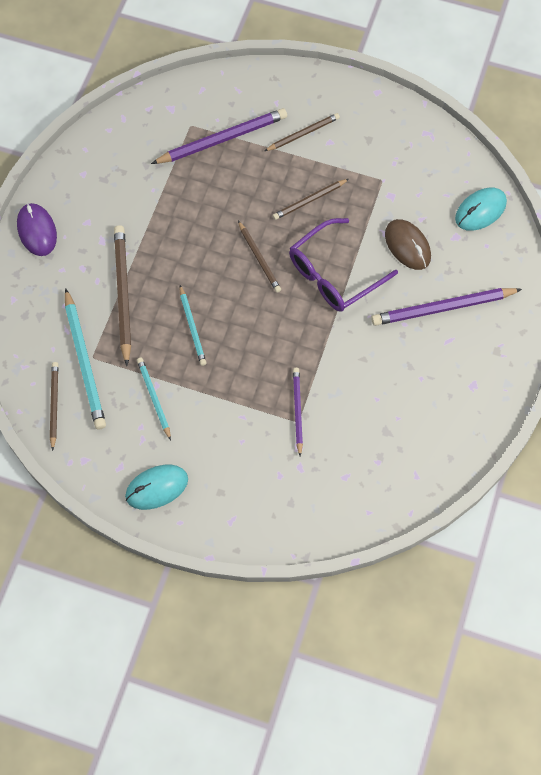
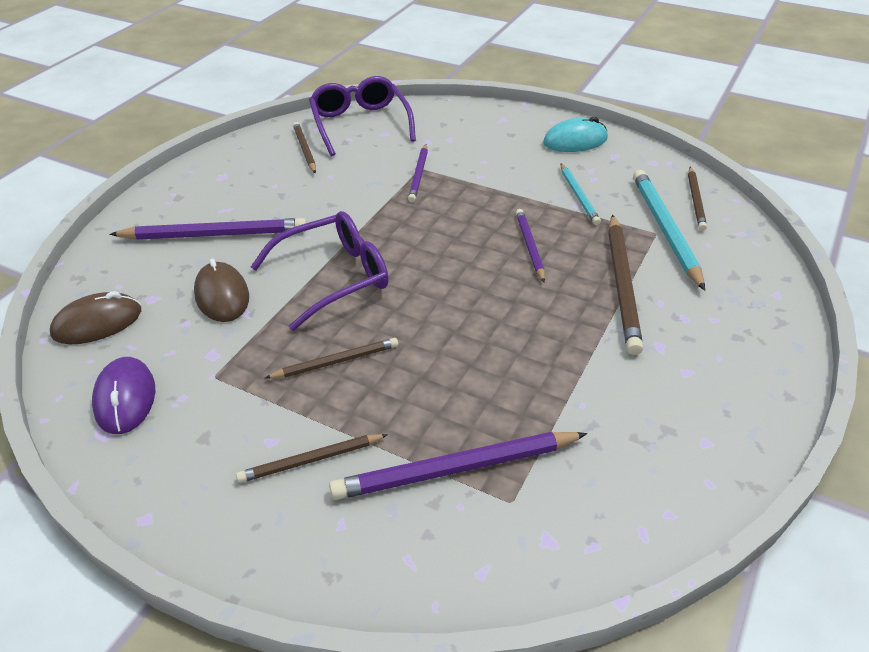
camera: 170 degrees left, 25 degrees down
purple mouse [17,203,57,256] -> purple mouse moved to [92,357,155,434]
turquoise pencil [180,285,206,366] -> purple pencil [516,209,545,283]
brown pencil [238,220,281,293] -> brown pencil moved to [293,122,316,173]
turquoise mouse [455,188,507,231] -> brown mouse [50,291,141,344]
none -> purple glasses [309,76,416,156]

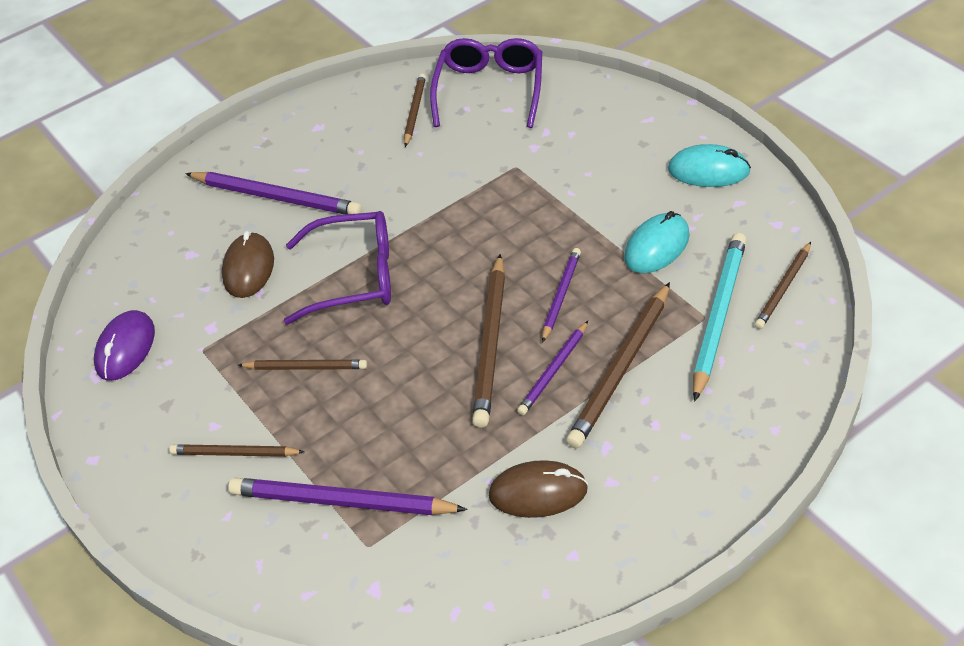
camera: 30 degrees right, 5 degrees up
brown mouse [50,291,141,344] -> brown mouse moved to [489,460,588,518]
purple pencil [408,144,428,202] -> purple pencil moved to [517,321,588,415]
turquoise pencil [560,163,601,225] -> turquoise mouse [624,211,690,273]
none -> brown pencil [472,254,505,428]

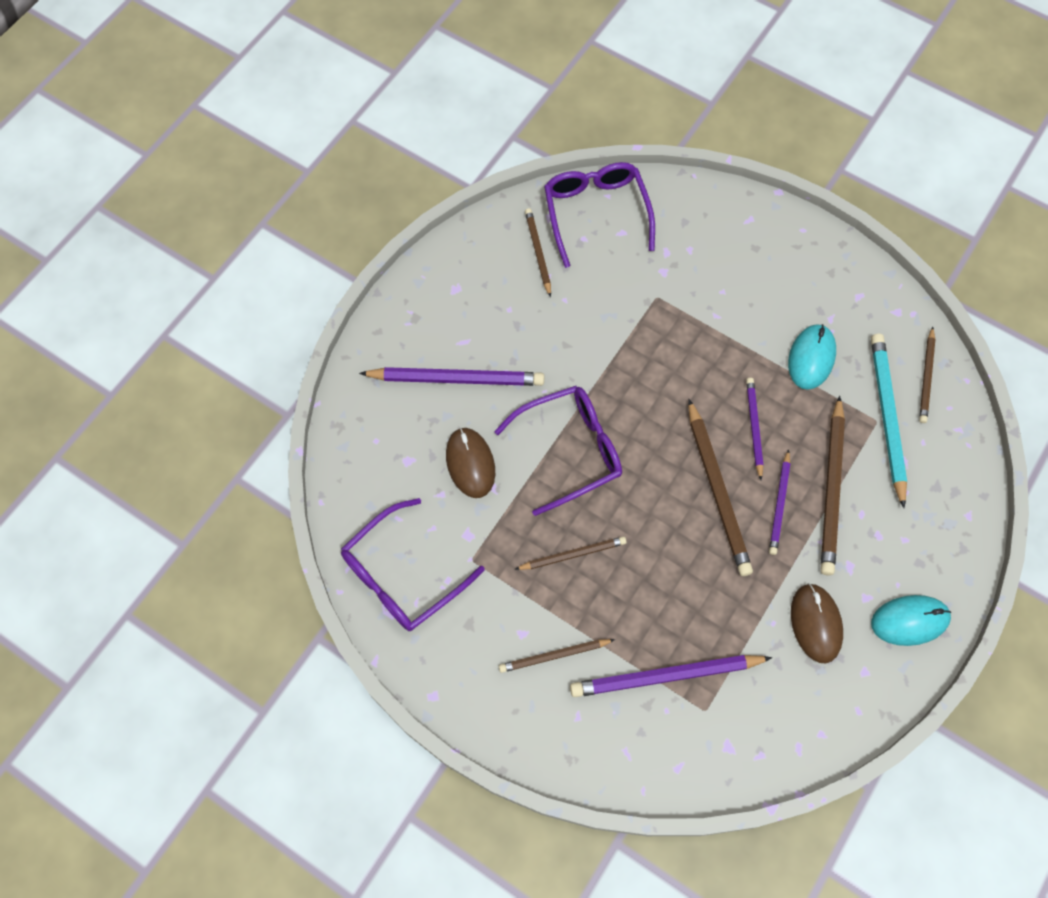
camera: 25 degrees left, 20 degrees up
purple mouse [94,310,155,381] -> purple glasses [341,498,485,631]
brown mouse [489,460,588,518] -> brown mouse turned 75 degrees counterclockwise [791,583,843,663]
turquoise mouse [668,144,751,187] -> turquoise mouse moved to [871,595,951,646]

